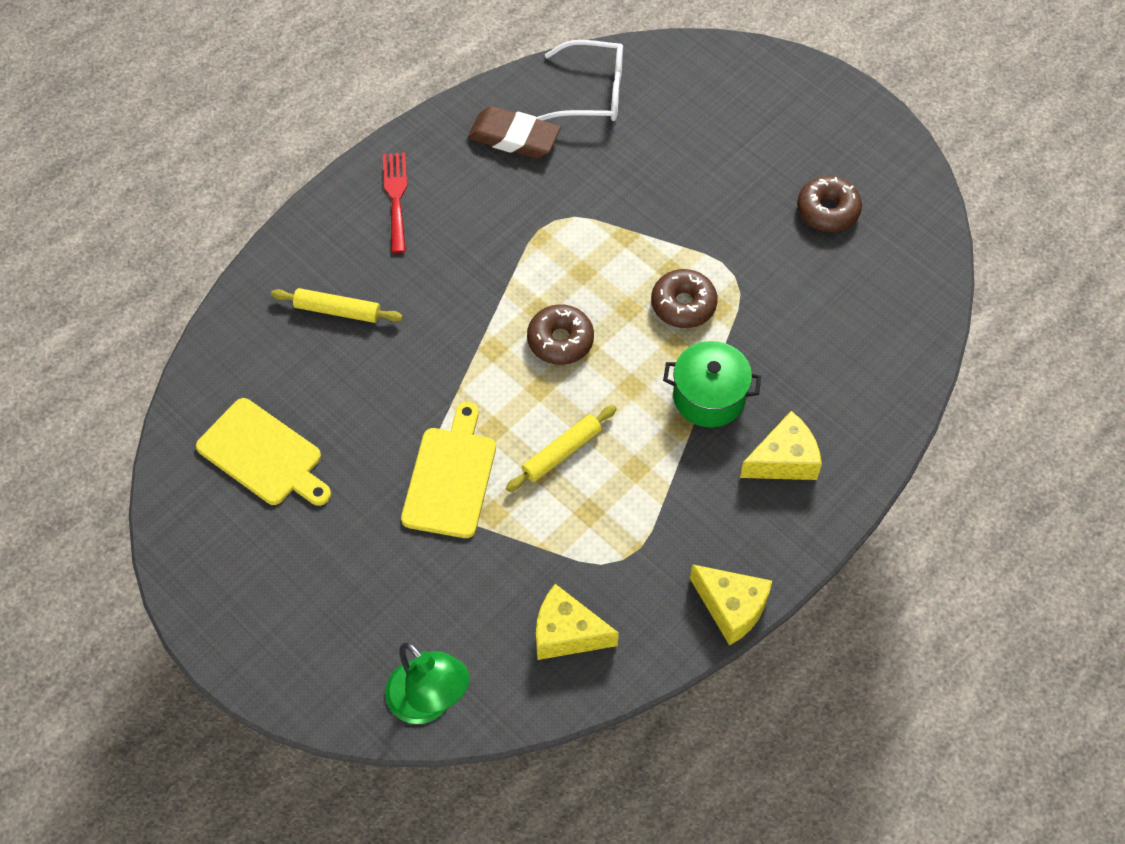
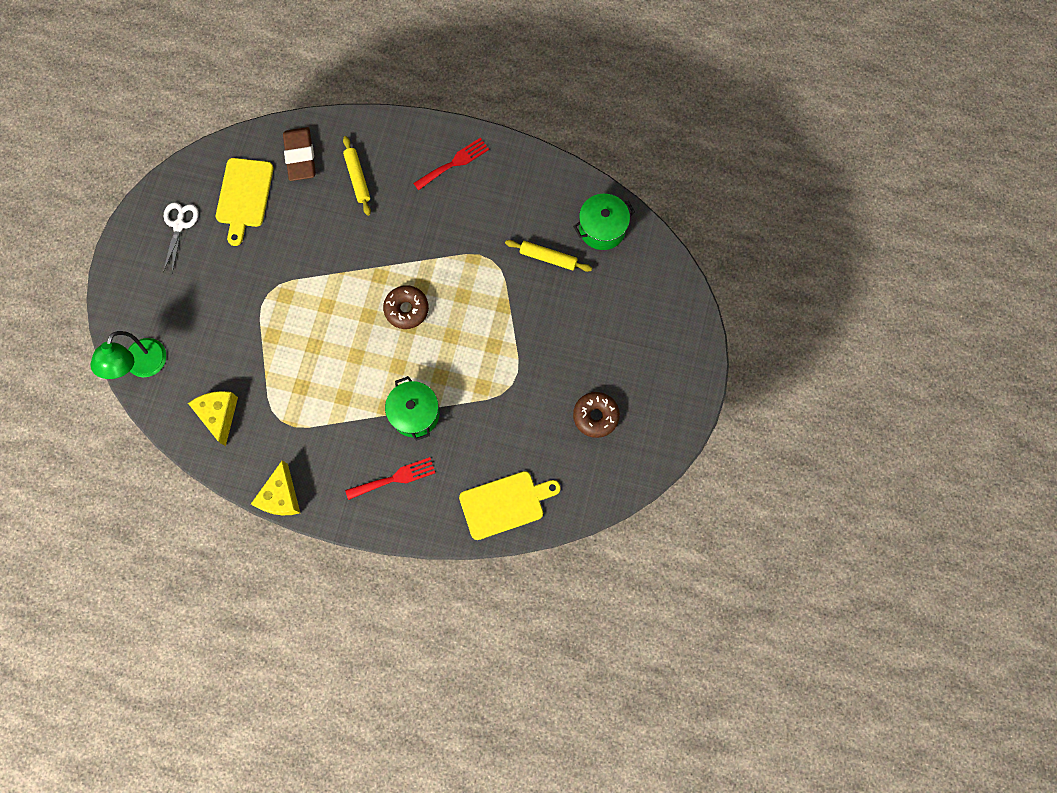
camera: 60 degrees right, 15 degrees up
yellow cutting board [401,402,496,538] -> yellow cutting board moved to [459,471,561,540]
brown eraser [468,106,561,159] -> brown eraser moved to [283,127,316,181]
yellow rolling pin [506,405,617,492] -> yellow rolling pin moved to [505,240,592,272]
white glasses [537,40,623,121] -> green pot [573,194,635,250]
brown donut [651,269,718,328] -> none
yellow cheese [740,411,822,480] -> red fork [345,457,435,500]
none -> white scissors [163,202,199,274]

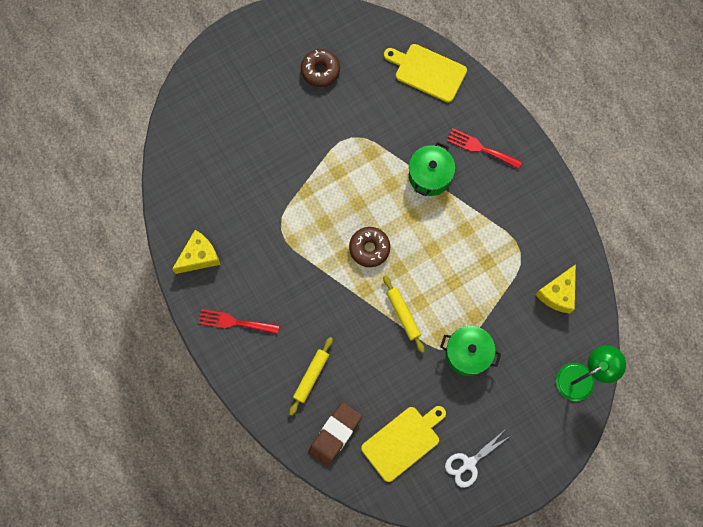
camera: 135 degrees left, 0 degrees up
yellow cheese [251,460,300,515] -> yellow cheese moved to [172,230,220,274]
yellow rolling pin [505,240,592,272] -> yellow rolling pin moved to [383,276,425,353]
green pot [573,194,635,250] -> green pot moved to [440,326,501,376]

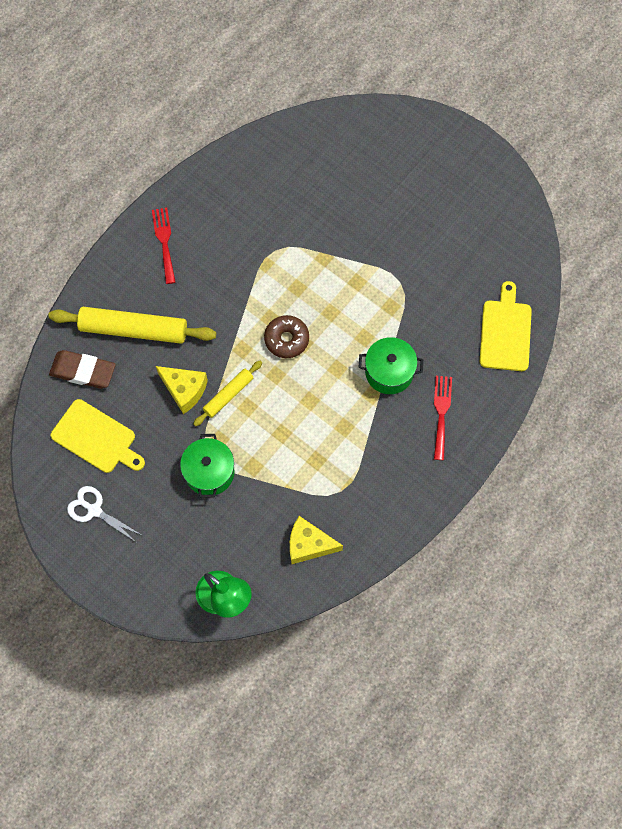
camera: 70 degrees right, 5 degrees down
yellow cheese [172,230,220,274] -> yellow cheese moved to [156,366,208,414]
yellow rolling pin [289,337,333,416] -> yellow rolling pin [48,307,216,344], size x1.83
brown donut [301,49,340,87] -> none

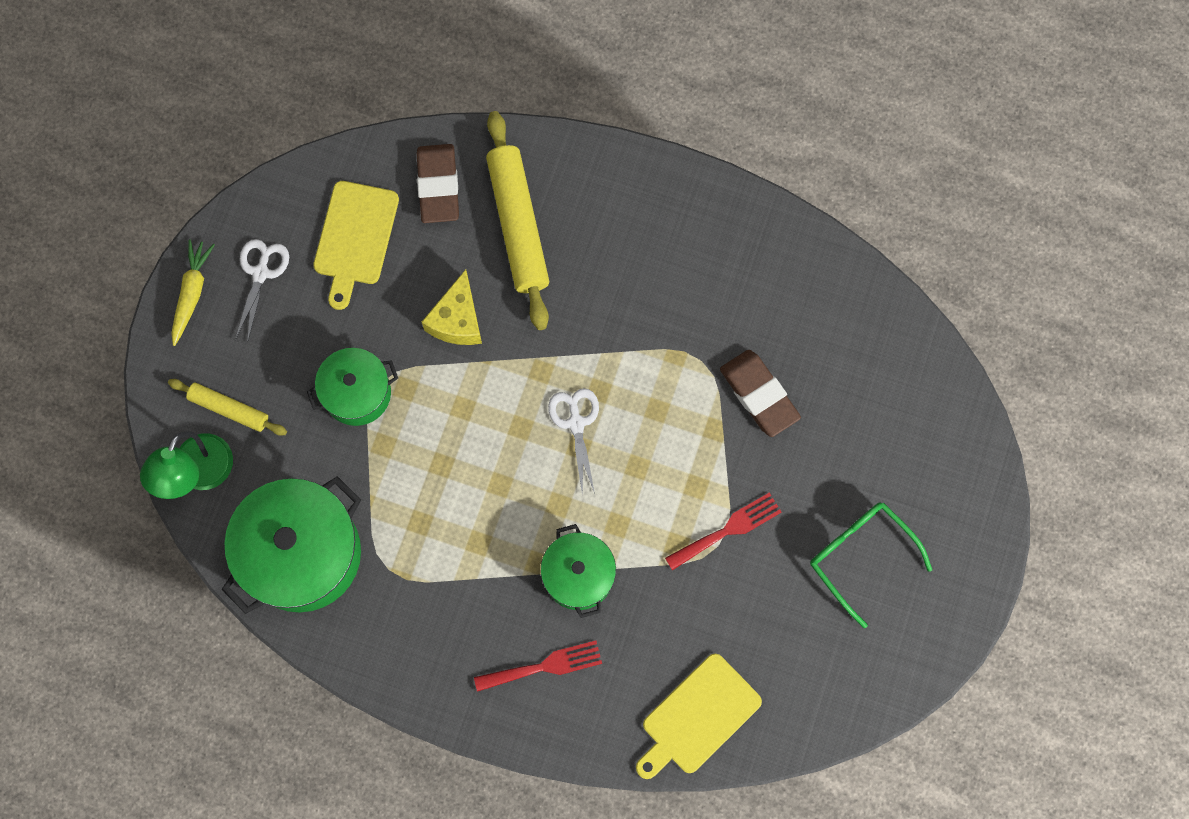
camera: 70 degrees right, 5 degrees up
red fork [152,208,176,284] -> red fork moved to [665,492,782,570]
yellow rolling pin [193,360,262,426] -> yellow rolling pin moved to [168,379,287,436]
brown donut [264,315,309,358] -> white scissors [548,388,599,497]
yellow cheese [290,516,343,564] -> green pot [221,476,361,614]
yellow cutting board [480,281,532,371] -> yellow cutting board turned 150 degrees clockwise [636,654,762,779]
none -> yellow carrot [171,239,215,346]
none -> brown eraser [720,350,801,437]
none -> green glasses [810,502,932,628]

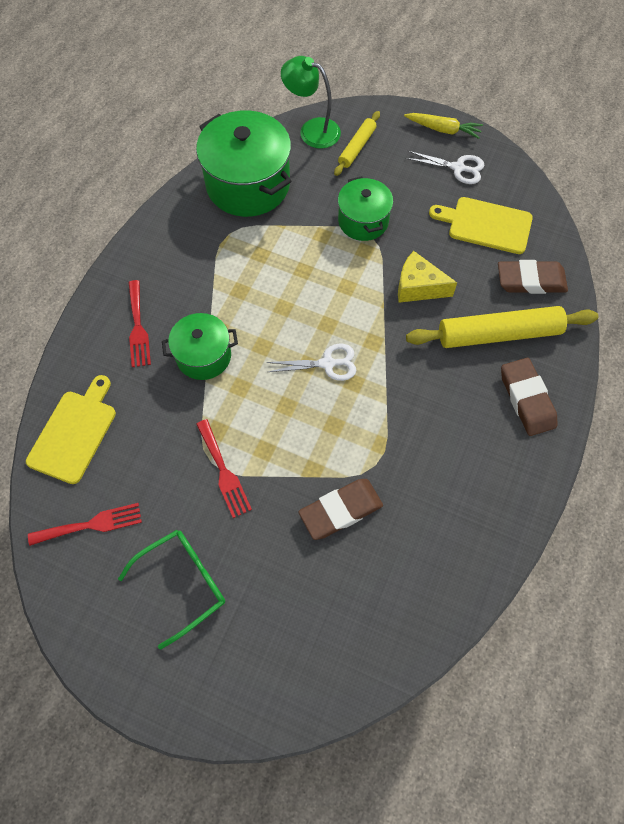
camera: 95 degrees right, 10 degrees down
yellow cutting board [636,654,762,779] -> yellow cutting board turned 60 degrees clockwise [26,375,116,484]
none -> red fork [28,503,142,546]
none -> brown eraser [501,358,557,436]

